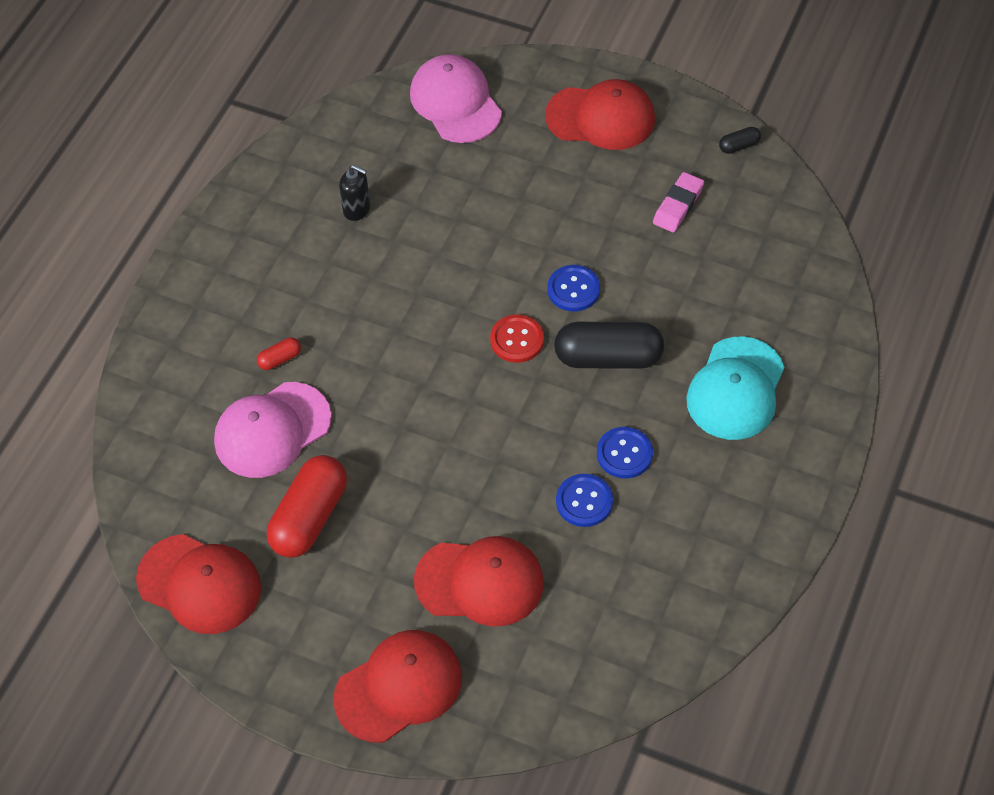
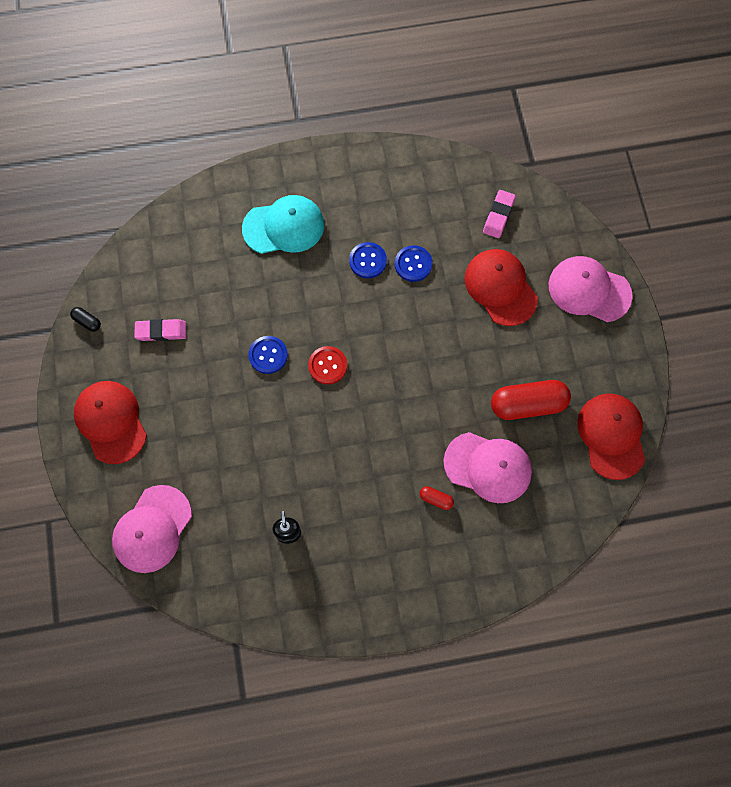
camera: 125 degrees left, 15 degrees up
red cap [333,630,462,743] -> pink cap [549,256,633,322]
black capsule [554,322,664,369] -> none
none -> pink eraser [483,190,516,238]

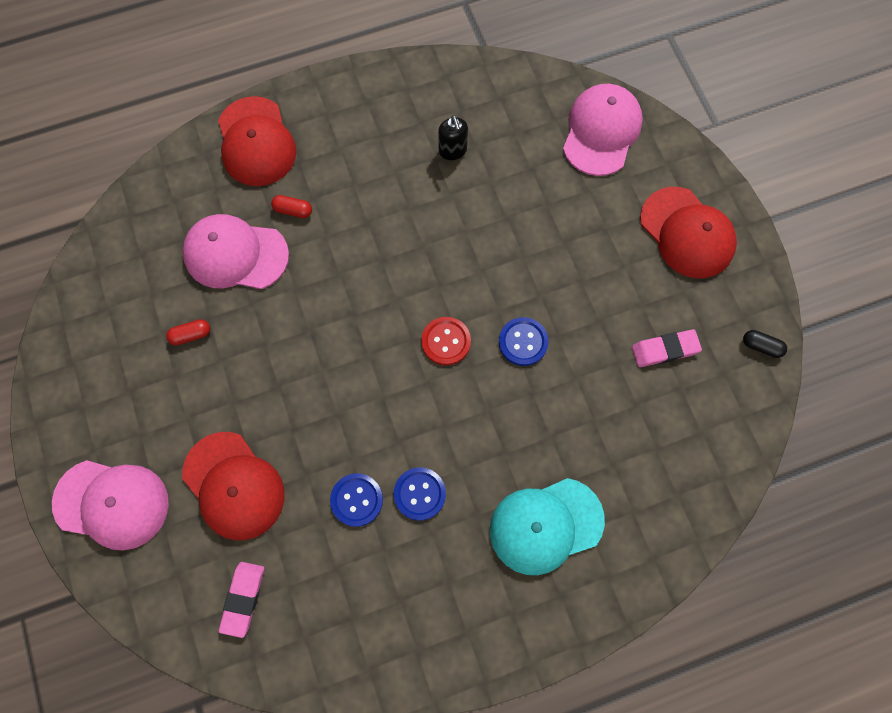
camera: 170 degrees right, 0 degrees up
red capsule [491,380,571,420] -> red capsule [166,319,210,345], size x0.44
red cap [577,394,645,480] -> red cap moved to [218,96,296,186]

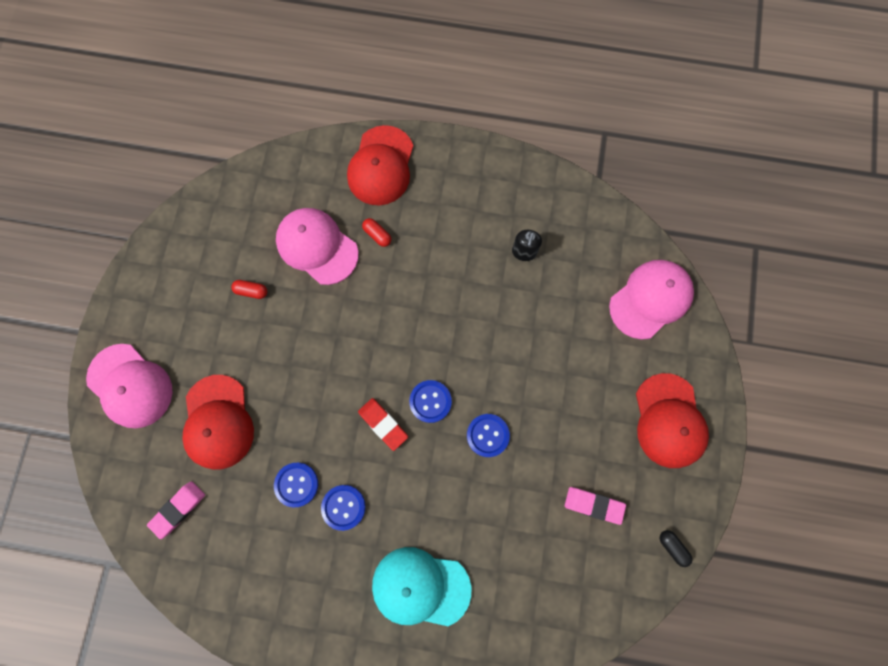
camera: 30 degrees right, 5 degrees up
red button [421,317,471,365] -> blue button [409,380,452,423]
none -> red eraser [358,398,408,451]

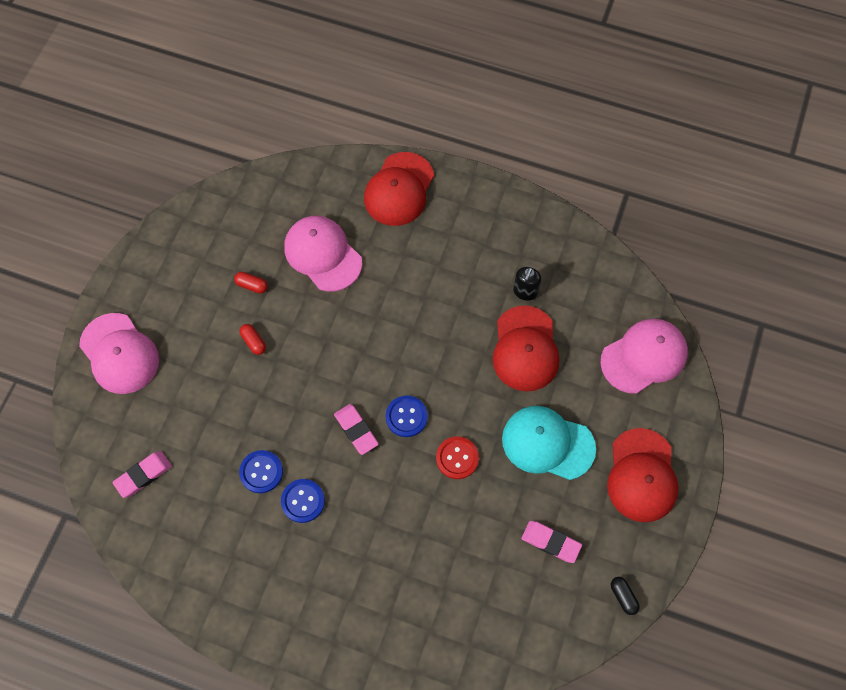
camera: 10 degrees right, 10 degrees down
red cap [182,375,254,470] -> red cap moved to [493,305,559,391]
red eraser [358,398,408,451] -> pink eraser [334,404,379,455]
red capsule [362,218,391,247] -> red capsule moved to [240,324,266,355]
turquoise cap [372,547,471,626] -> turquoise cap moved to [502,406,596,480]
blue button [467,414,510,457] -> red button [436,437,479,479]

